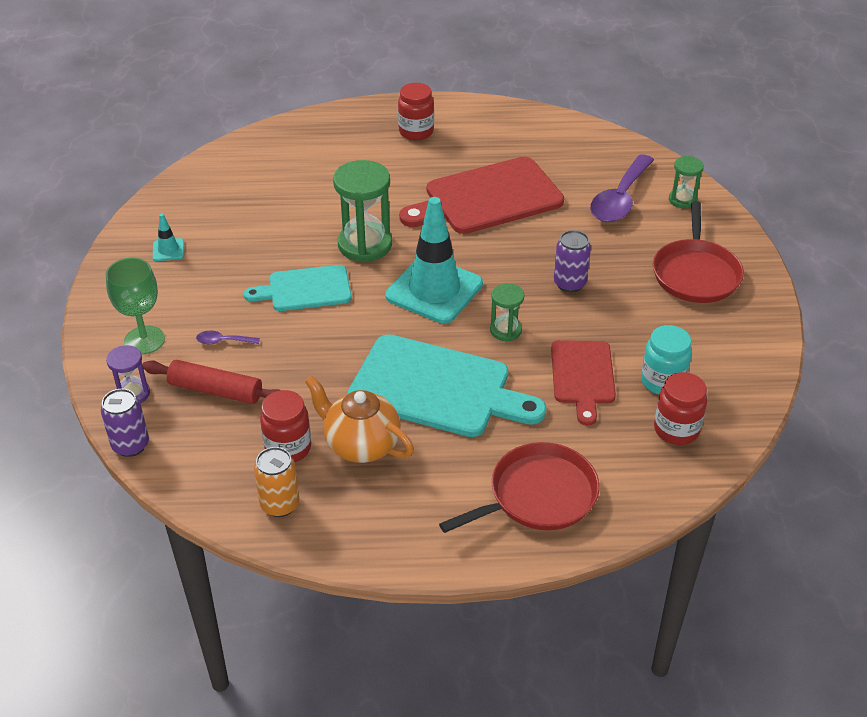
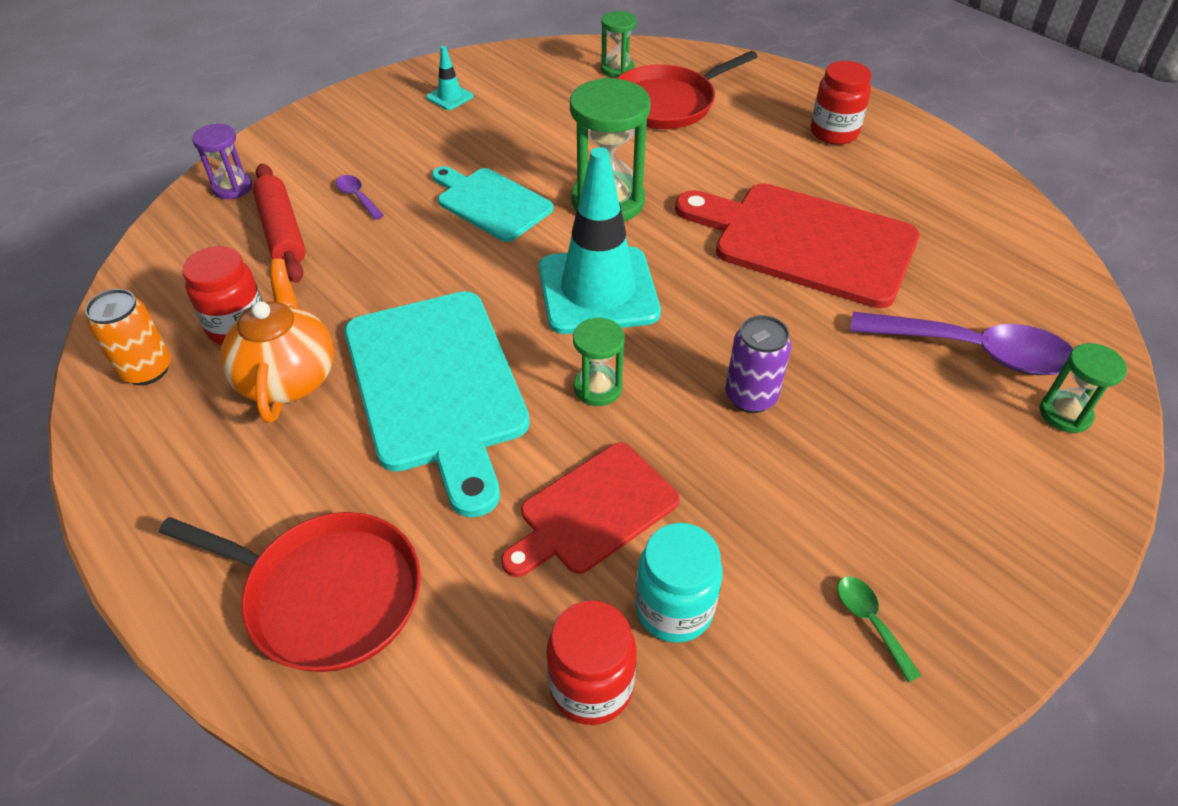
camera: 50 degrees right, 5 degrees up
purple can [101,389,149,457] -> none
green goblet [106,258,165,355] -> none
purple spoon [590,154,654,222] -> purple spoon turned 150 degrees counterclockwise [850,312,1073,375]
red pan [653,201,744,303] -> red pan moved to [616,51,758,129]
none -> green hourglass [601,11,636,78]
none -> green spoon [838,576,922,682]

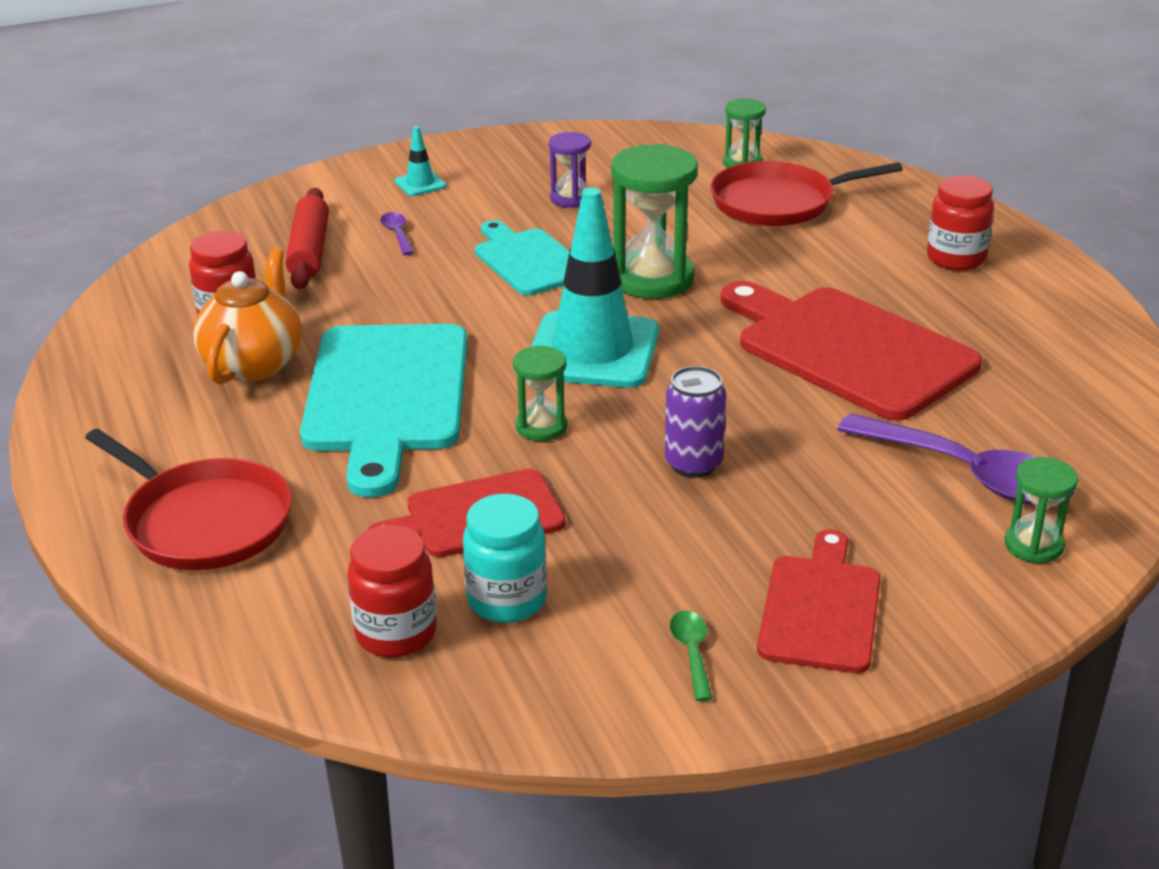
camera: 20 degrees right, 15 degrees down
orange can [85,289,171,385] -> none
purple hourglass [192,124,252,199] -> purple hourglass moved to [549,132,591,208]
turquoise traffic cone [426,46,474,110] -> turquoise traffic cone moved to [395,126,446,196]
none -> red cutting board [757,529,881,673]

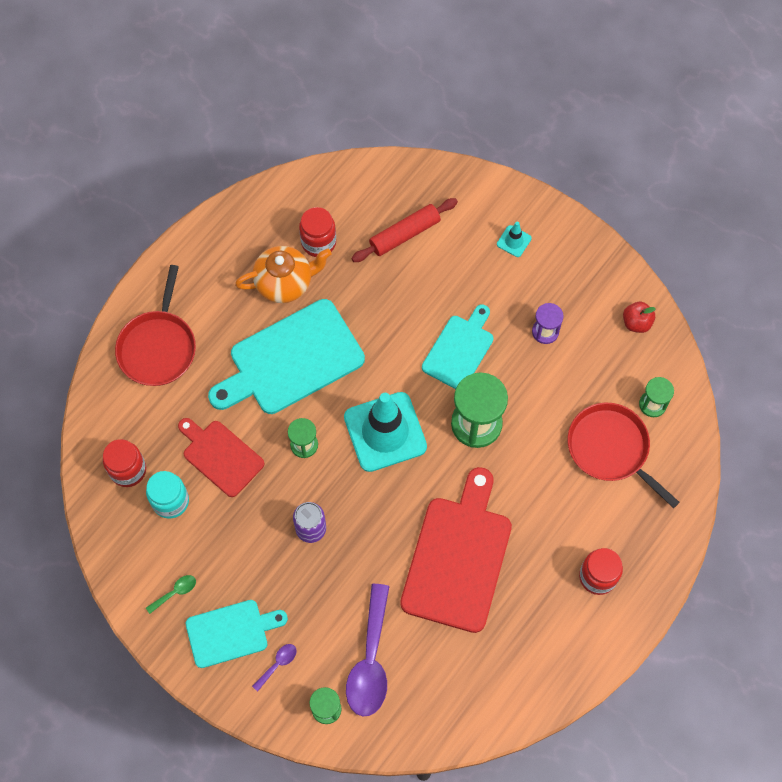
camera: 60 degrees right, 35 degrees up
purple spoon [380,212,414,255] -> purple spoon moved to [252,644,297,691]
red cutting board [757,529,881,673] -> turquoise cutting board [186,600,288,668]
none -> red apple [623,302,656,333]

